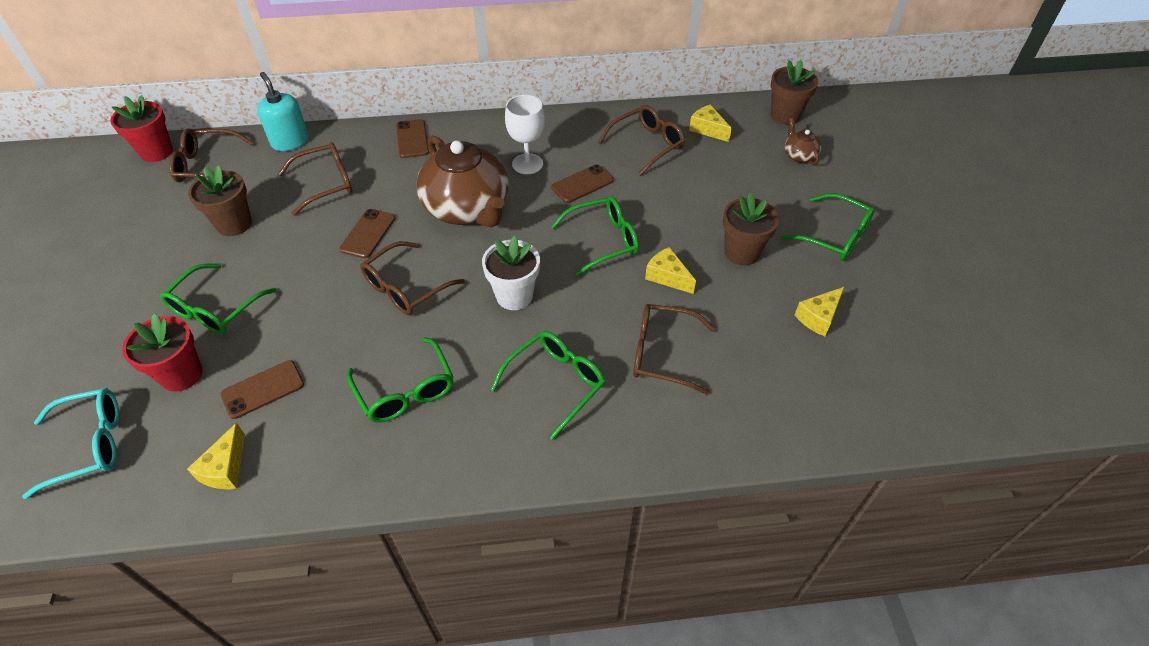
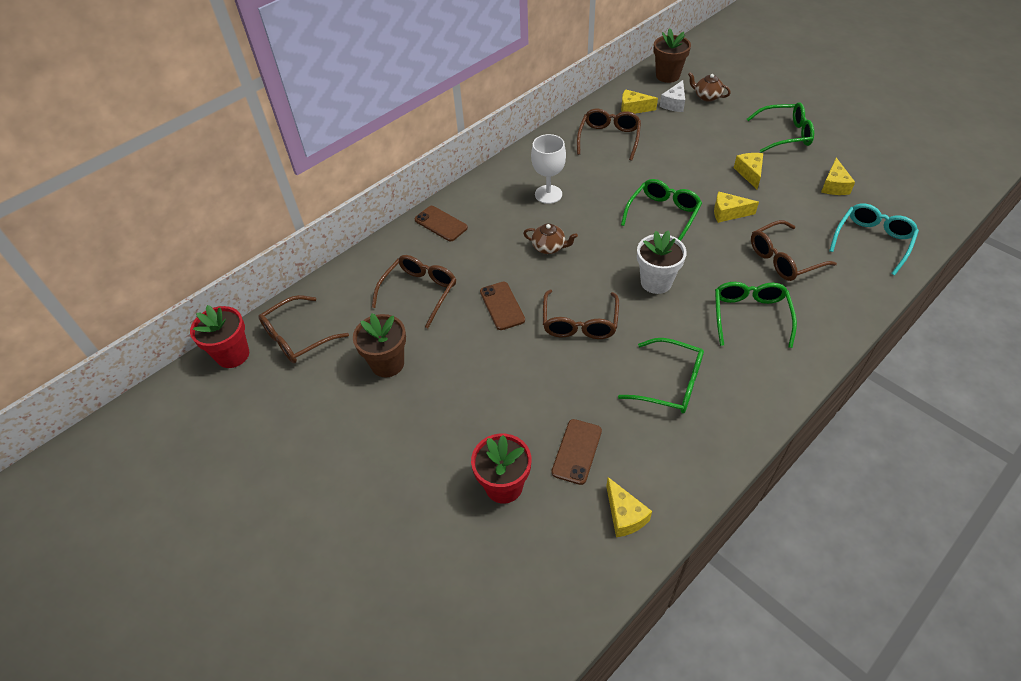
camera: 35 degrees left, 0 degrees up
turquoise glasses [22,388,119,499] -> turquoise glasses moved to [829,204,919,275]
green glasses [160,263,277,334] -> none
turquoise soap dispenser [257,72,309,151] -> none
brown teapot [416,135,508,227] -> brown teapot [523,224,578,254], size x0.42
brown phone [551,164,613,203] -> none
brown flower pot [723,193,779,266] -> yellow cheese [734,153,763,189]
none -> white cheese [660,80,685,112]

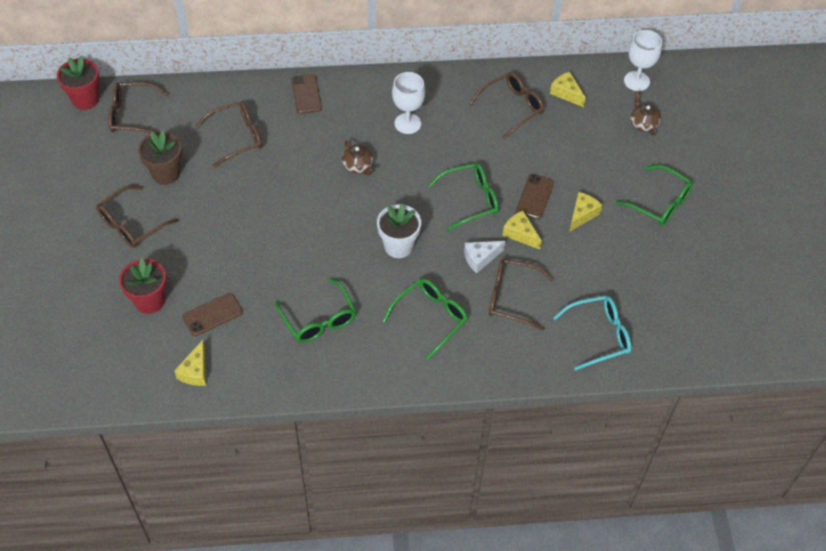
camera: 35 degrees right, 5 degrees up
brown phone [480,282,525,330] -> brown phone moved to [516,174,554,219]
brown glasses [543,290,619,339] -> brown glasses moved to [96,185,179,248]
brown flower pot [653,28,691,83] -> white goblet [624,30,662,91]
white cheese [660,80,685,112] -> white cheese moved to [464,241,506,273]
yellow cheese [821,158,855,195] -> none

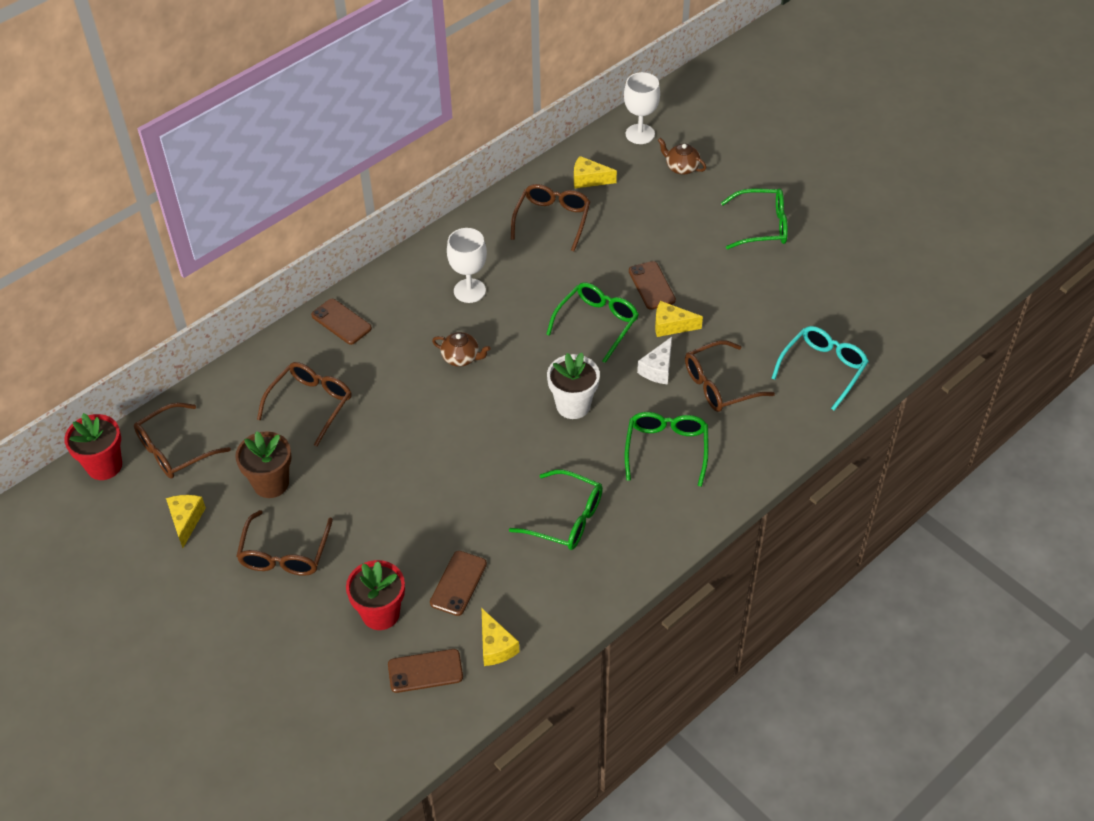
camera: 35 degrees left, 5 degrees down
yellow cheese [569,192,602,232] -> yellow cheese moved to [166,495,206,548]
none -> brown phone [388,649,463,693]

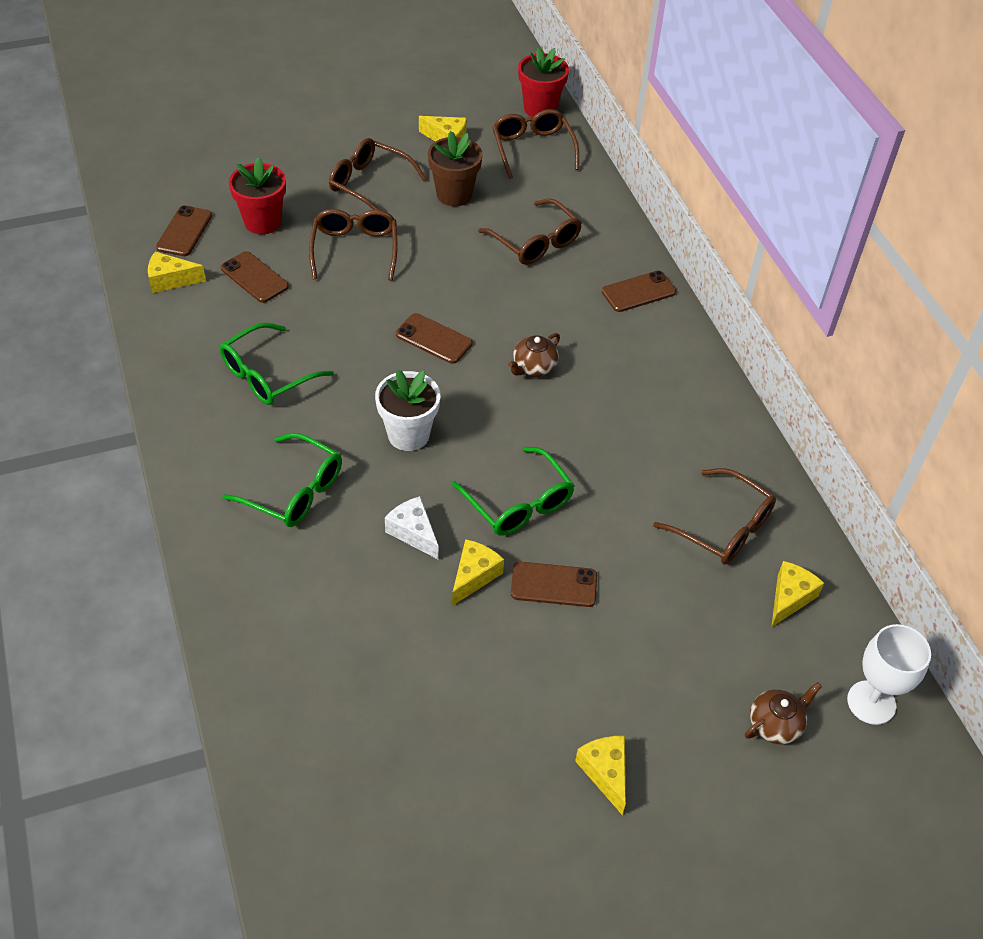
camera: 110 degrees right, 0 degrees up
white goblet [447,228,487,303] -> none
brown glasses [685,340,775,412] -> brown glasses moved to [309,209,398,281]
green glasses [721,189,788,249] -> yellow cheese [575,736,626,815]
turquoise glasses [771,326,869,411] -> none
none -> brown phone [396,313,472,364]

